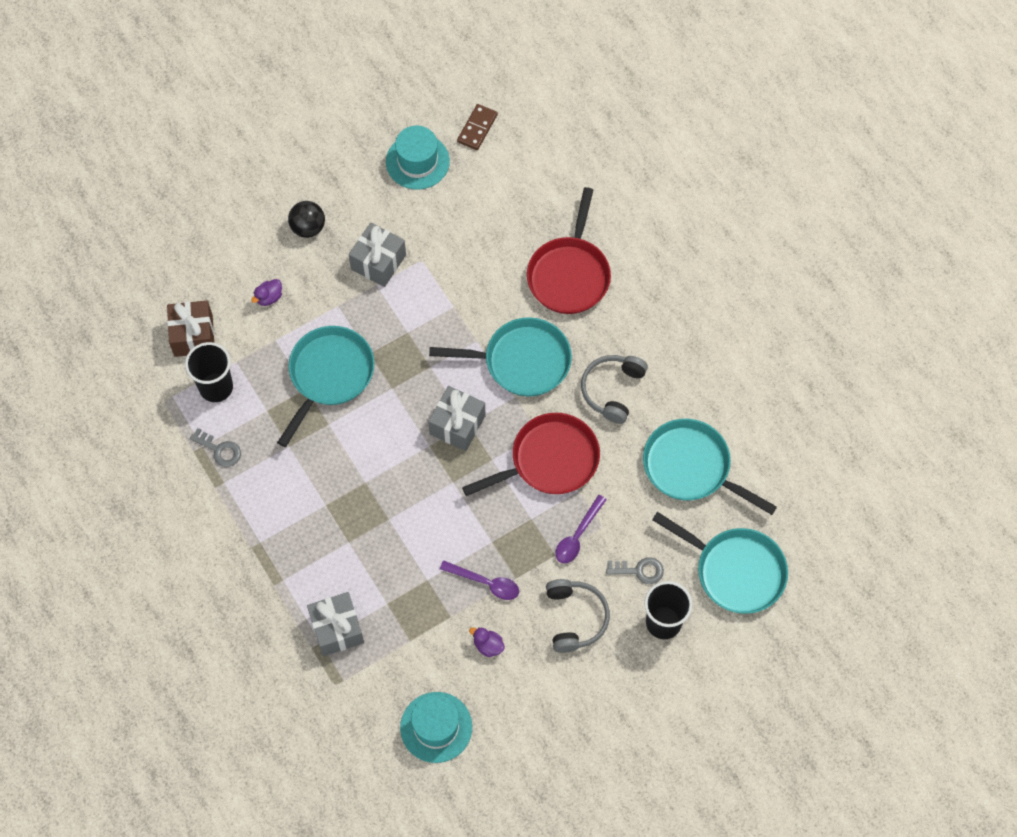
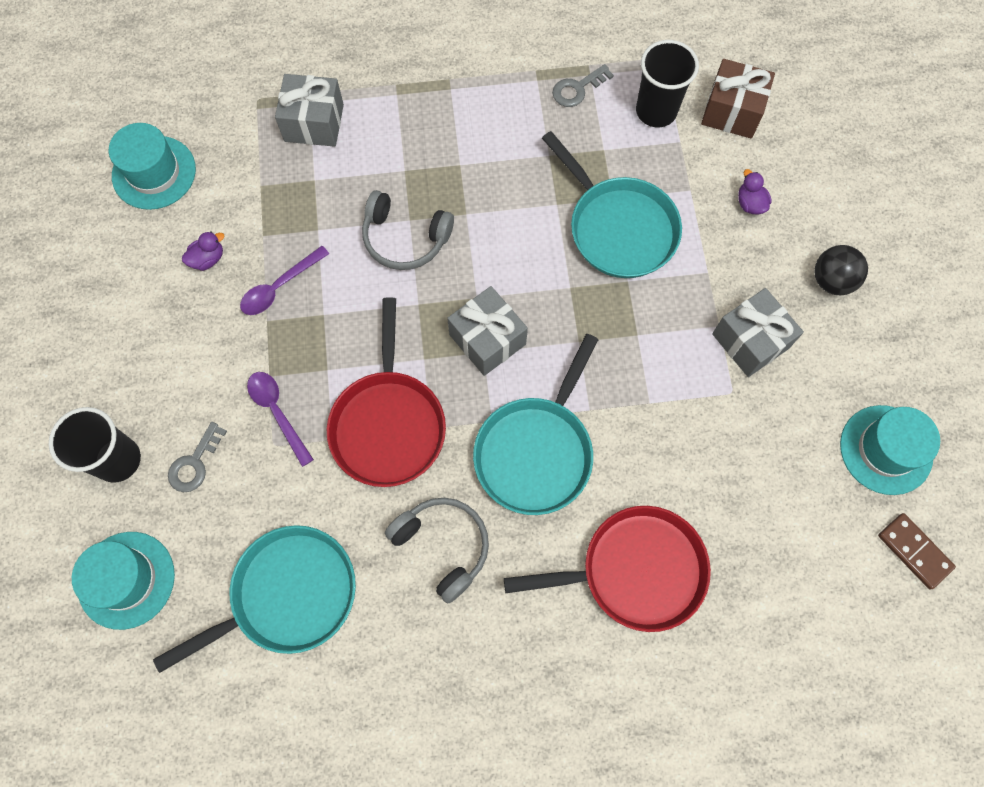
camera: 115 degrees right, 5 degrees up
red pan [527,187,611,314] -> red pan turned 135 degrees clockwise [504,506,711,632]
grey headphones [546,579,610,653] -> grey headphones moved to [362,190,454,270]
turquoise pan [652,512,788,614] -> turquoise hat [72,532,175,630]

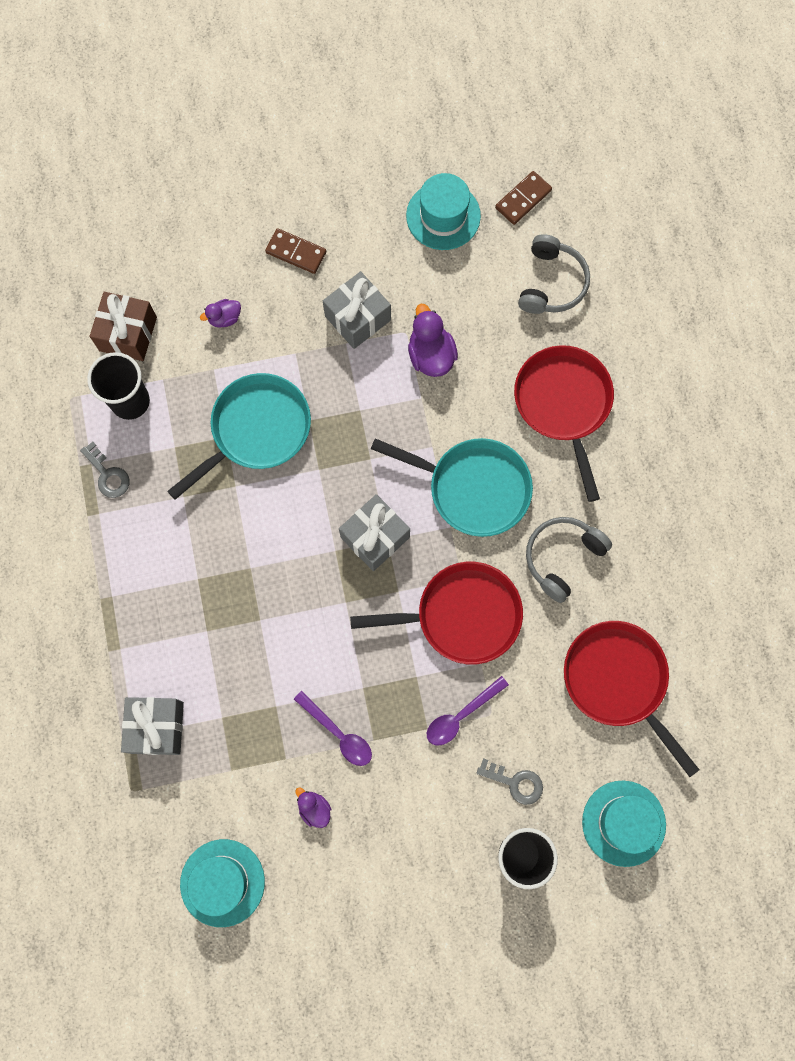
camera: 95 degrees left, 5 degrees up
turquoise pan [153,525,356,673] -> red pan [564,621,699,777]
grey headphones [362,190,454,270] -> grey headphones moved to [518,234,590,314]
black ball [814,245,868,295] -> brown domino [265,228,326,274]
none -> purple duck [408,304,458,377]

